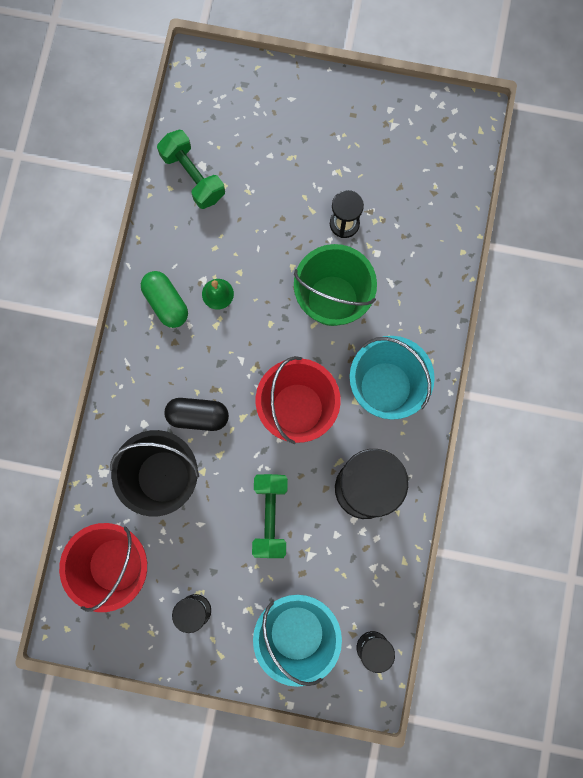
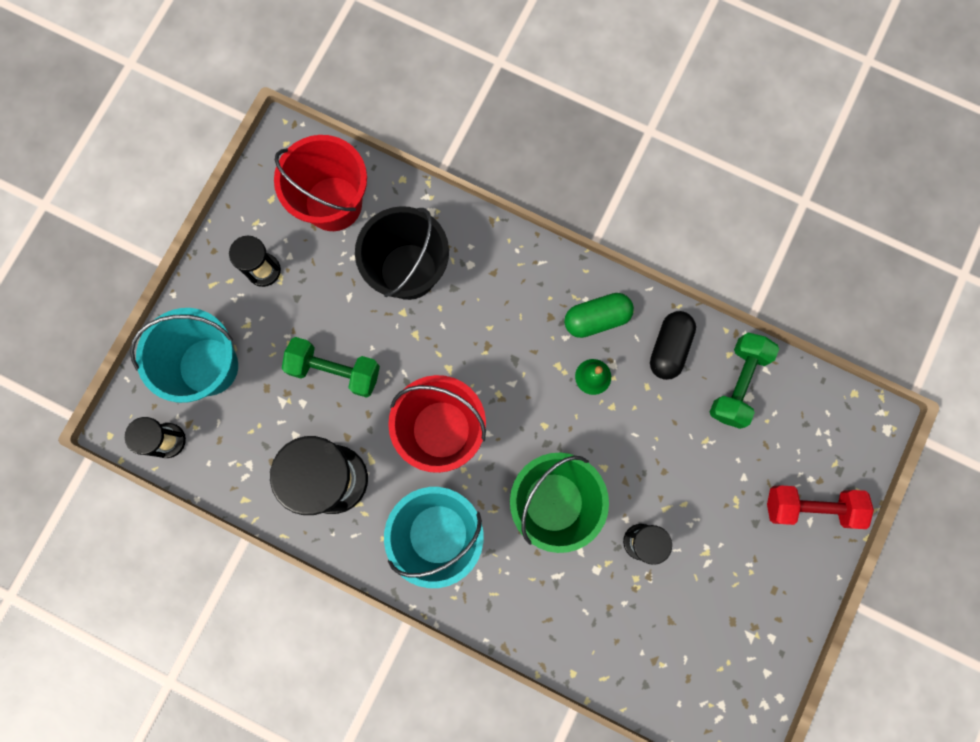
camera: 105 degrees right, 0 degrees up
green dumbbell [157,130,225,209] -> green dumbbell turned 45 degrees counterclockwise [710,332,779,429]
black capsule [164,398,229,431] -> black capsule moved to [650,311,696,380]
none -> red dumbbell [767,485,874,529]

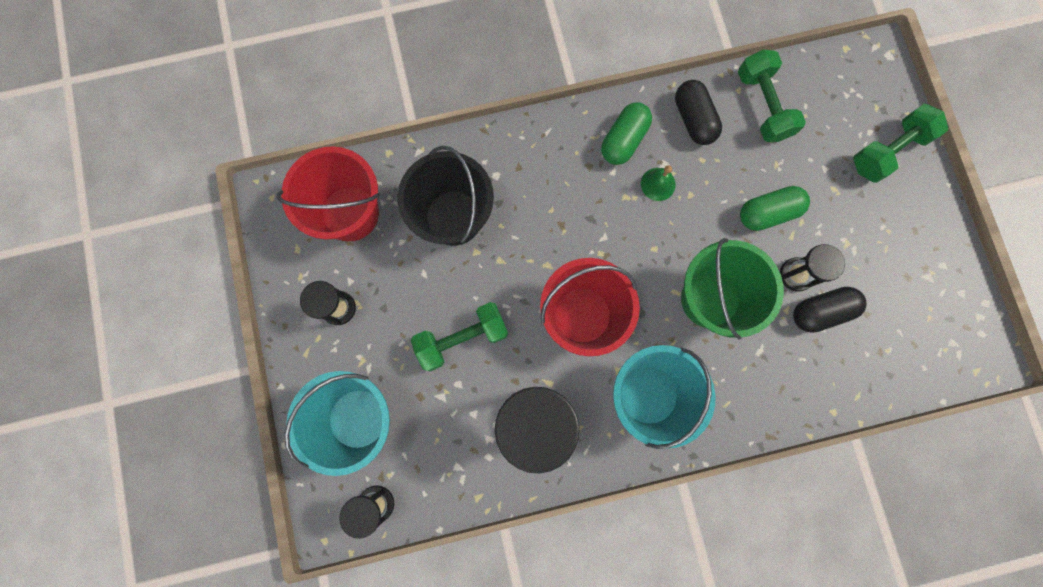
camera: 40 degrees left, 0 degrees up
red dumbbell [767,485,874,529] -> green dumbbell [853,104,948,183]
none -> green capsule [740,186,810,231]
none -> black capsule [793,287,867,333]

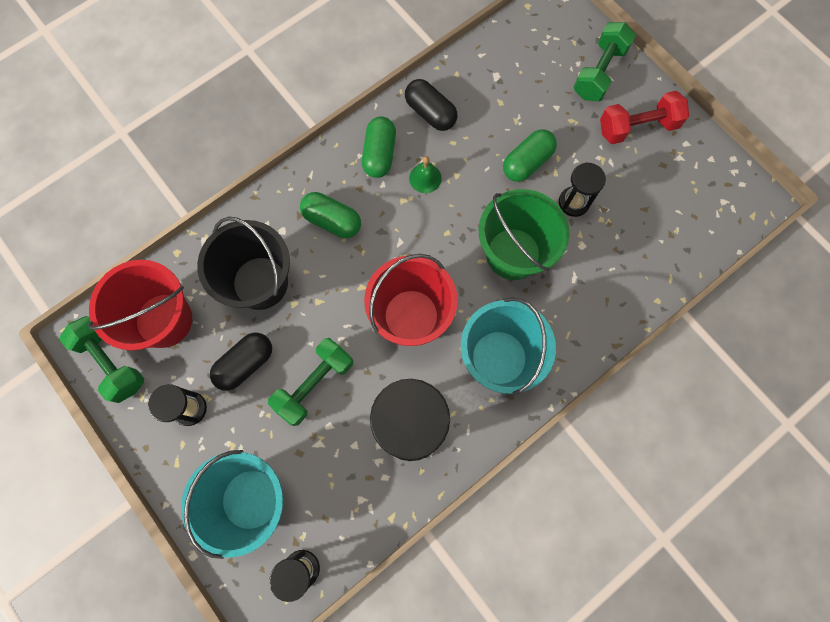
camera: 25 degrees left, 5 degrees down
green dumbbell [738,49,806,142] -> green dumbbell moved to [59,316,144,403]
black capsule [793,287,867,333] -> black capsule moved to [210,333,272,391]
none -> green capsule [300,192,361,238]
none -> red dumbbell [600,91,689,144]

